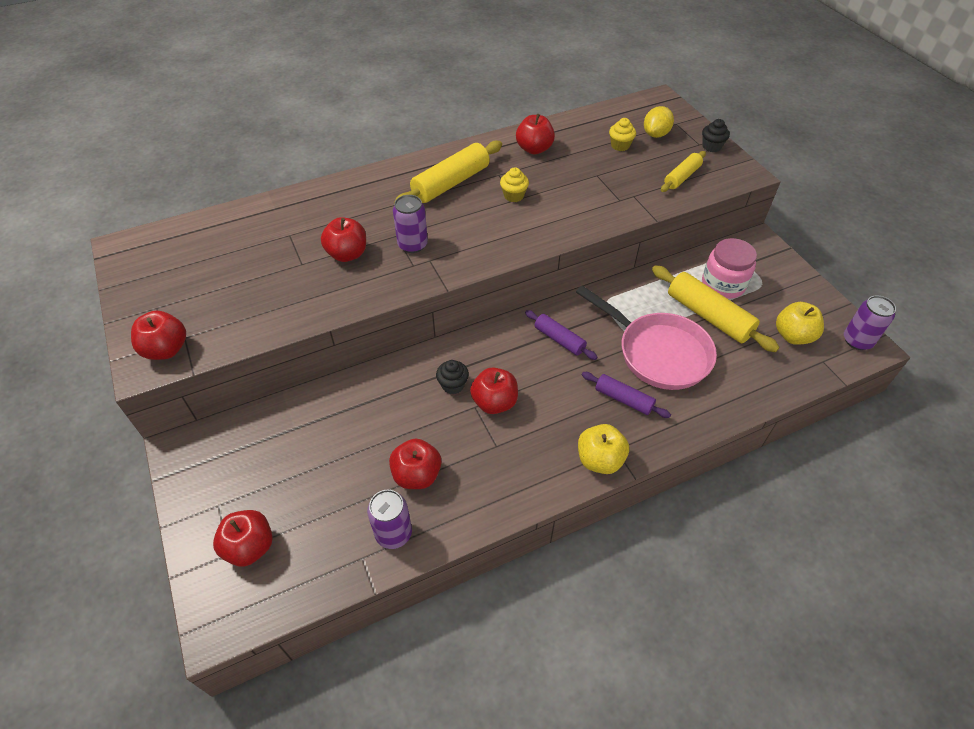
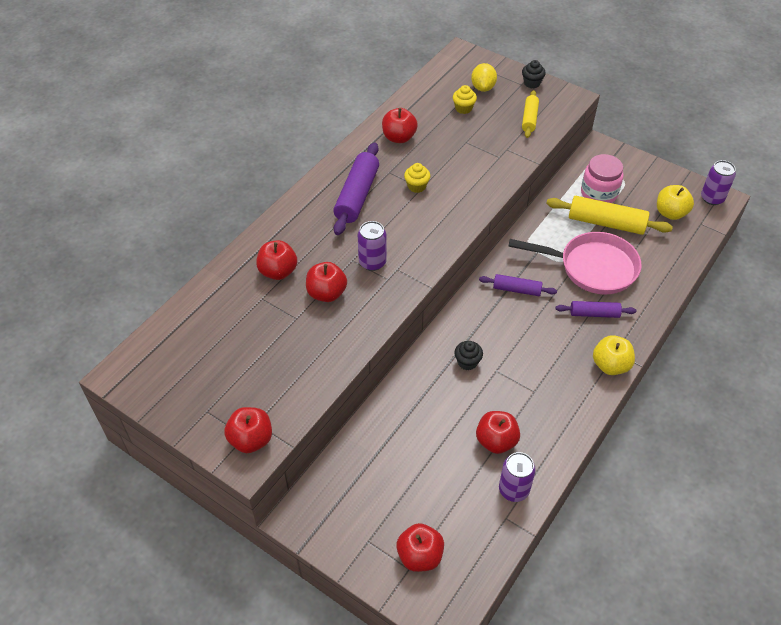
camera: 30 degrees left, 0 degrees up
yellow rolling pin [394,140,502,204] -> purple rolling pin [333,142,379,235]
red apple [470,367,518,414] -> red apple moved to [256,240,297,280]

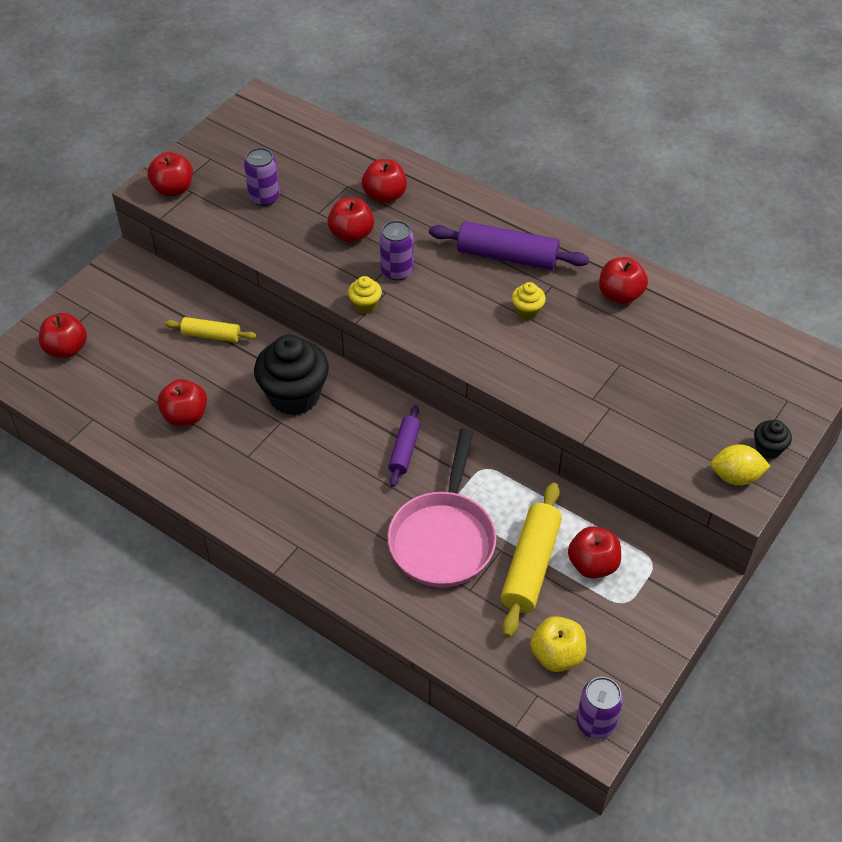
camera: 90 degrees right, 0 degrees up
yellow cupcake [453,85,477,114] -> yellow cupcake moved to [348,276,382,314]
black cupcake [454,341,483,371] -> black cupcake [254,335,329,415], size x2.18
yellow lemon [471,63,497,92] -> yellow lemon moved to [711,444,770,486]
purple can [499,452,536,502] -> purple can moved to [244,148,280,206]
yellow rolling pin [522,90,539,138] -> yellow rolling pin moved to [165,317,257,342]
purple rolling pin [556,301,637,318] -> none
pink jar [581,154,624,203] -> red apple [568,526,621,578]
yellow apple [593,335,635,375] -> none

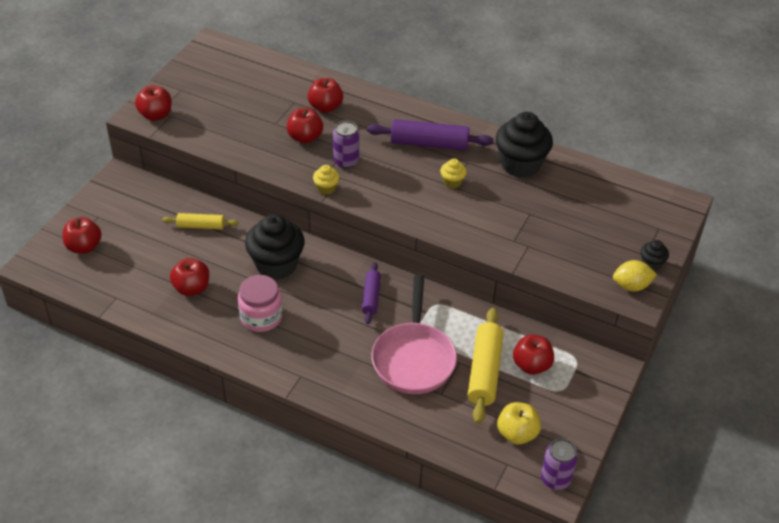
camera: 10 degrees left, 5 degrees down
purple can [244,148,280,206] -> none
red apple [599,257,648,304] -> black cupcake [496,112,553,178]
none -> pink jar [238,275,283,332]

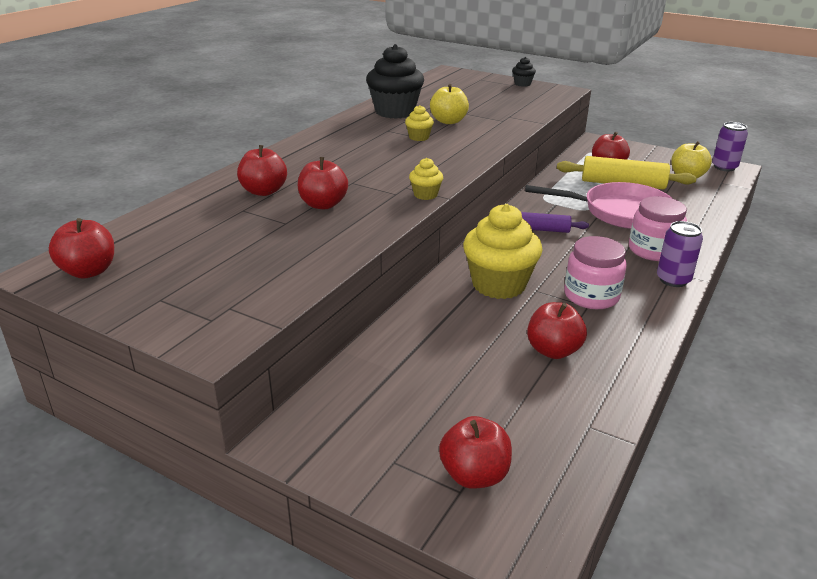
camera: 85 degrees left, 15 degrees down
red apple [135,85,172,121] -> red apple moved to [49,218,114,278]
yellow rolling pin [162,213,238,229] -> none
black cupcake [245,214,305,280] -> yellow cupcake [463,204,542,299]
purple can [333,121,359,168] -> purple can moved to [657,221,703,287]
purple rolling pin [367,119,494,151] -> none
yellow lemon [613,260,657,291] -> none
none -> yellow apple [430,84,469,124]
none -> pink jar [629,196,687,261]

